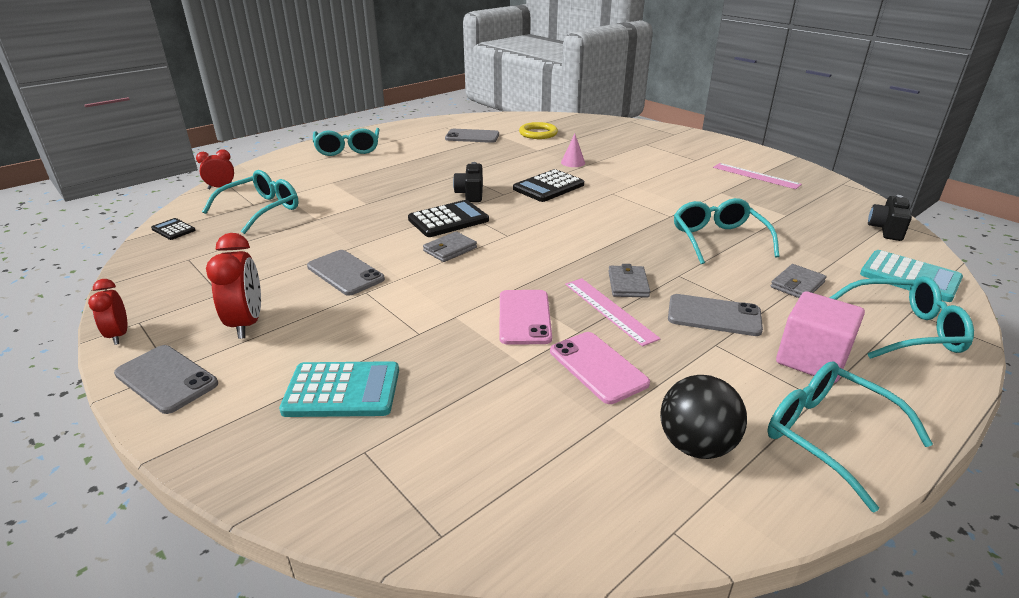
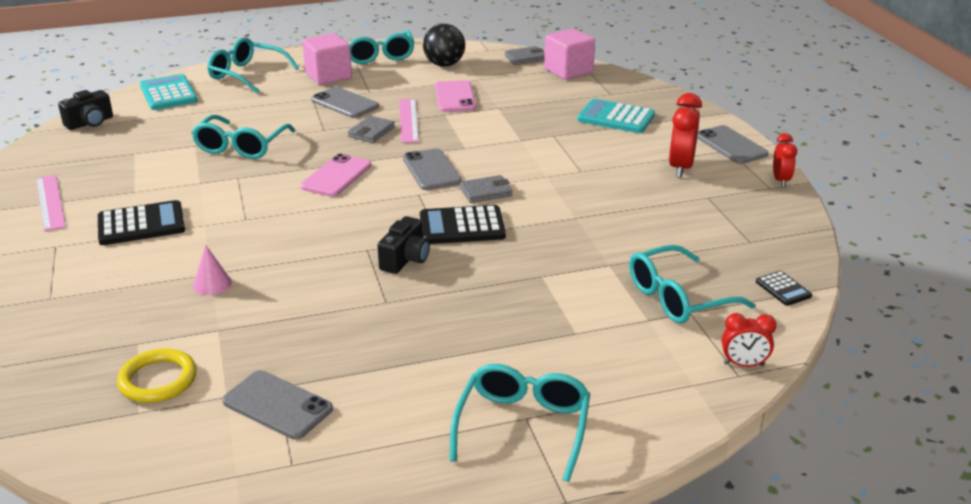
camera: 155 degrees left, 0 degrees up
grey phone [307,250,385,295] -> grey phone moved to [403,148,461,190]
pink phone [499,290,552,344] -> pink phone moved to [301,154,371,197]
black calculator [513,169,584,202] -> black calculator moved to [98,200,185,245]
grey wallet [771,264,827,298] -> grey wallet moved to [505,46,545,65]
none -> pink cube [544,28,595,80]

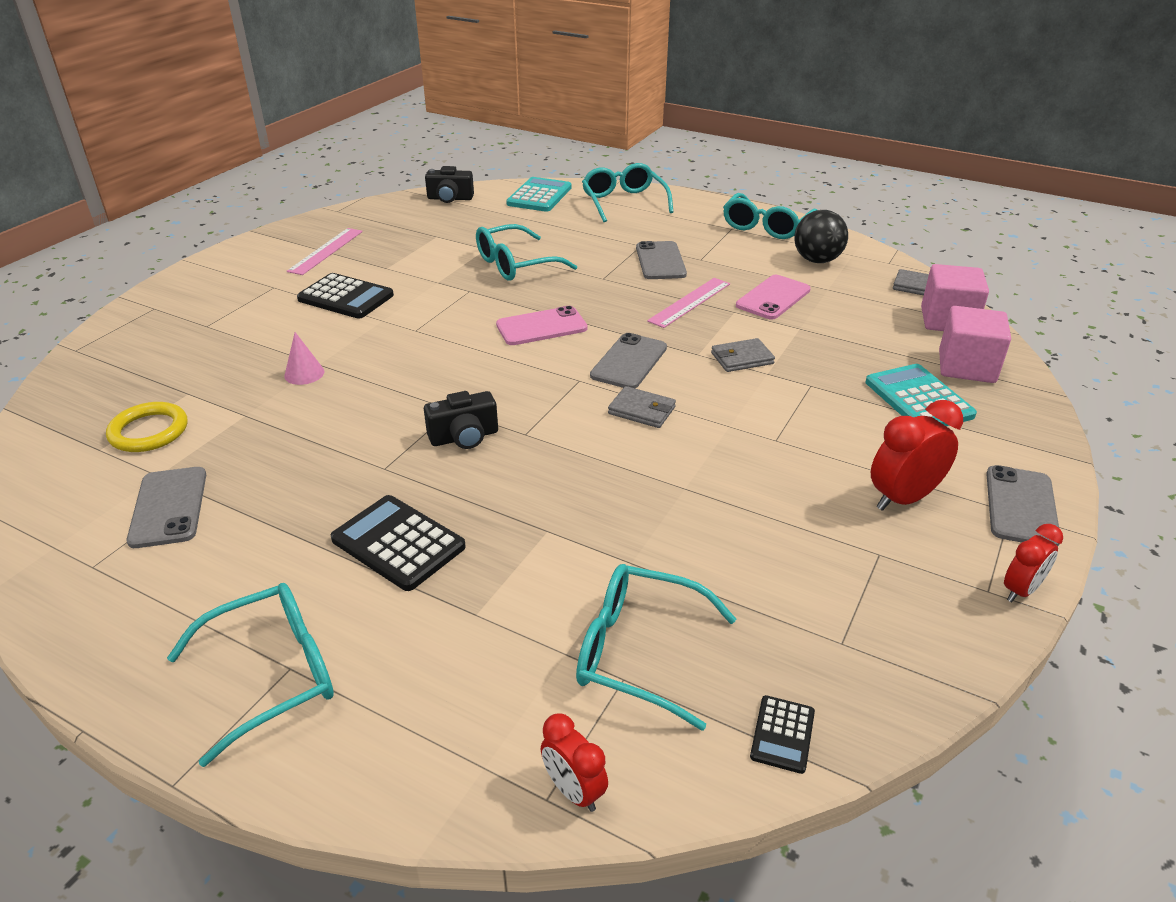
camera: 45 degrees right, 5 degrees up
pink cube [302,33,352,85] -> pink cube moved to [939,306,1011,383]
grey wallet [348,116,395,143] -> grey wallet moved to [711,338,775,372]
black calculator [420,205,506,244] -> black calculator moved to [331,495,466,591]

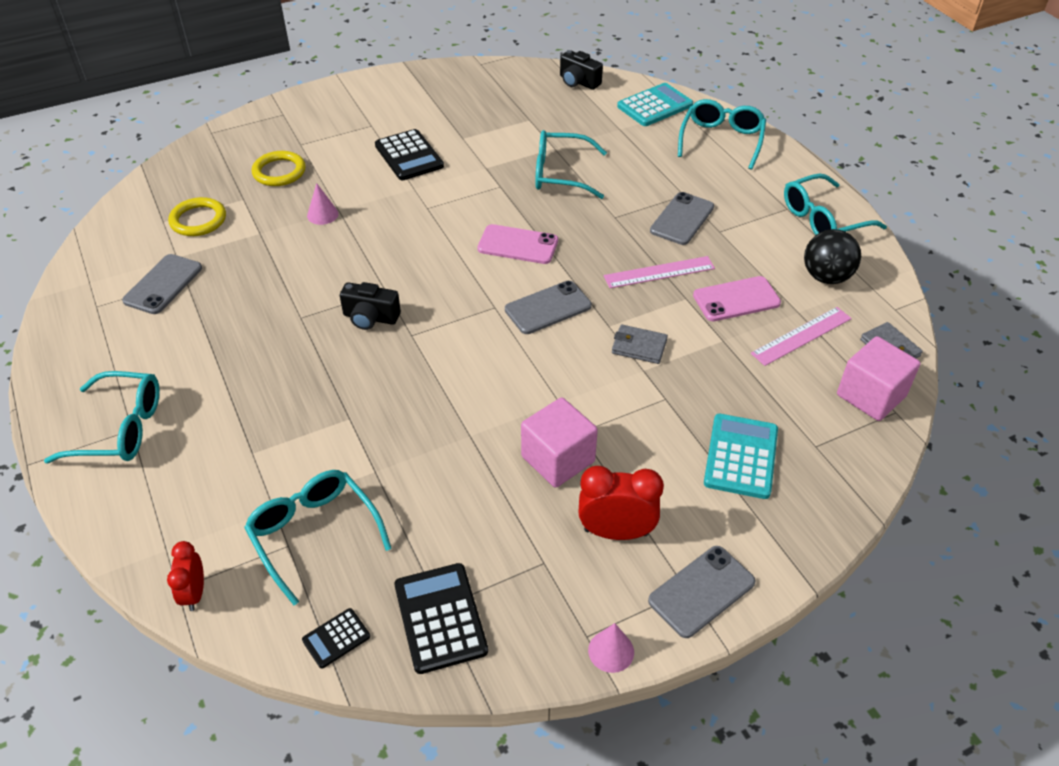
camera: 35 degrees right, 10 degrees up
pink ruler [287,228,363,275] -> pink ruler moved to [751,307,852,366]
black calculator [331,495,466,591] -> black calculator moved to [394,563,488,674]
grey wallet [608,386,676,428] -> none
pink cube [939,306,1011,383] -> pink cube moved to [521,397,598,488]
red clock [1004,524,1063,602] -> pink cone [588,623,634,673]
none -> yellow ring [252,151,306,186]

